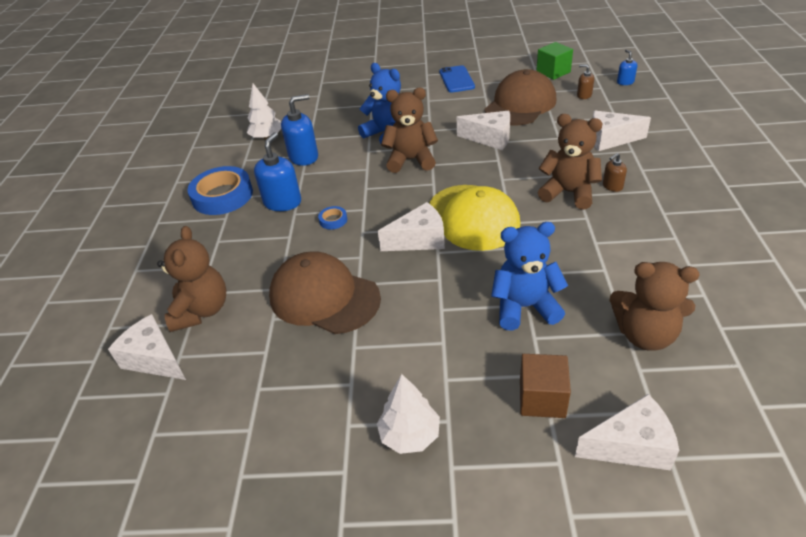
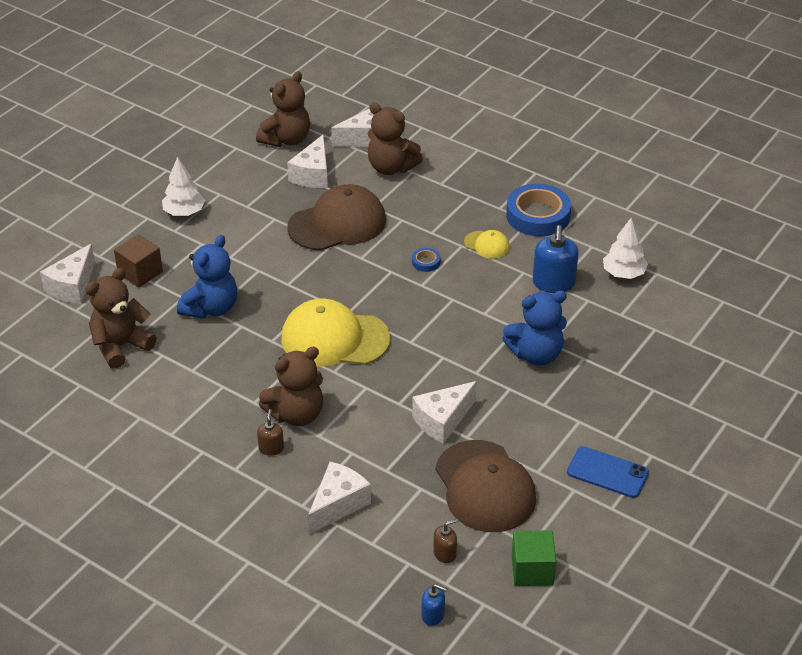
camera: 120 degrees right, 0 degrees up
blue soap dispenser [254,132,301,211] -> yellow cap [464,230,510,259]
white cheese [378,202,445,251] -> white cheese moved to [287,135,328,188]
brown teddy bear [381,88,438,173] -> brown teddy bear moved to [256,71,310,147]

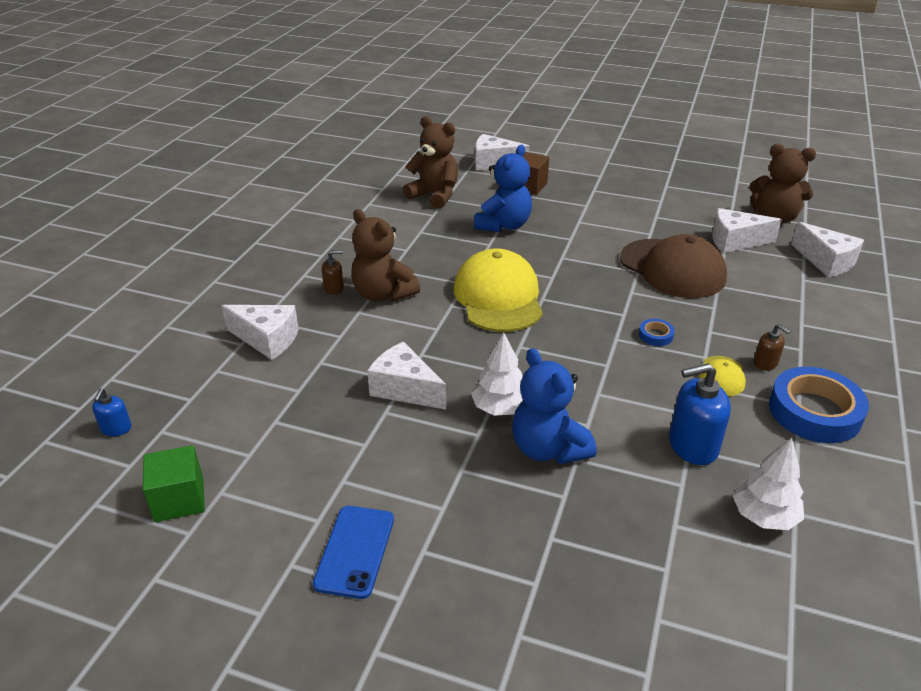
camera: 75 degrees right, 5 degrees down
white tree [162,157,205,216] -> white tree moved to [471,332,523,416]
blue teddy bear [177,235,237,319] -> blue teddy bear turned 75 degrees counterclockwise [474,145,532,232]
brown teddy bear [368,103,423,175] -> none
brown soap dispenser [433,519,458,563] -> brown soap dispenser moved to [754,324,790,371]
brown cap [435,440,536,532] -> none

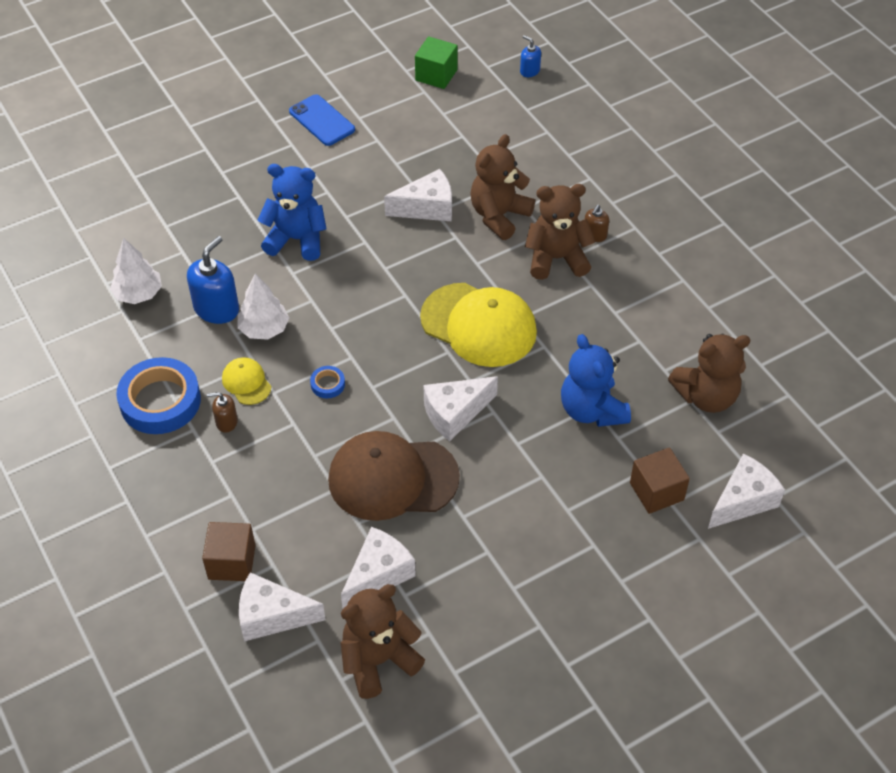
camera: 130 degrees right, 15 degrees up
white cheese [221,305,299,360] -> white cheese moved to [424,376,498,441]
white tree [471,332,523,416] -> white tree moved to [238,274,289,340]
none -> brown cube [202,522,256,581]
none -> brown teddy bear [470,134,535,240]

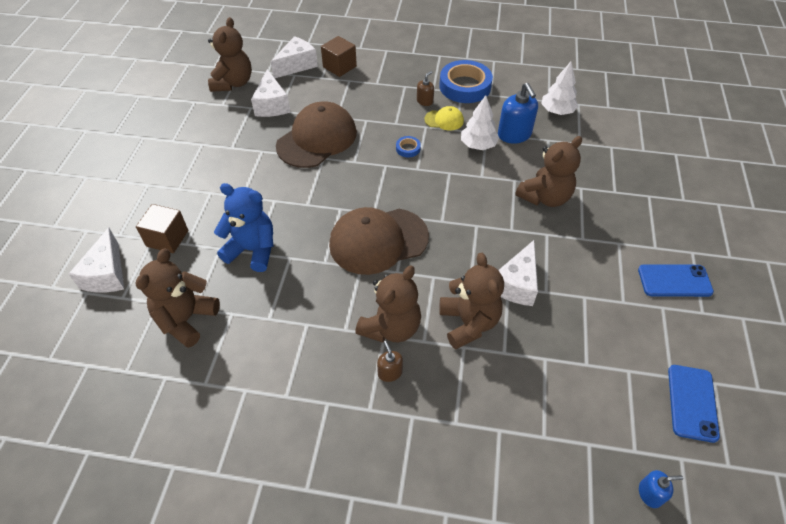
camera: 130 degrees right, 0 degrees up
blue teddy bear [257,164,327,261] -> brown teddy bear [515,136,582,207]
green cube [415,36,458,89] -> blue phone [668,365,720,443]
yellow cap [420,283,537,367] -> brown cap [329,207,429,275]
white cheese [424,376,498,441] -> none

